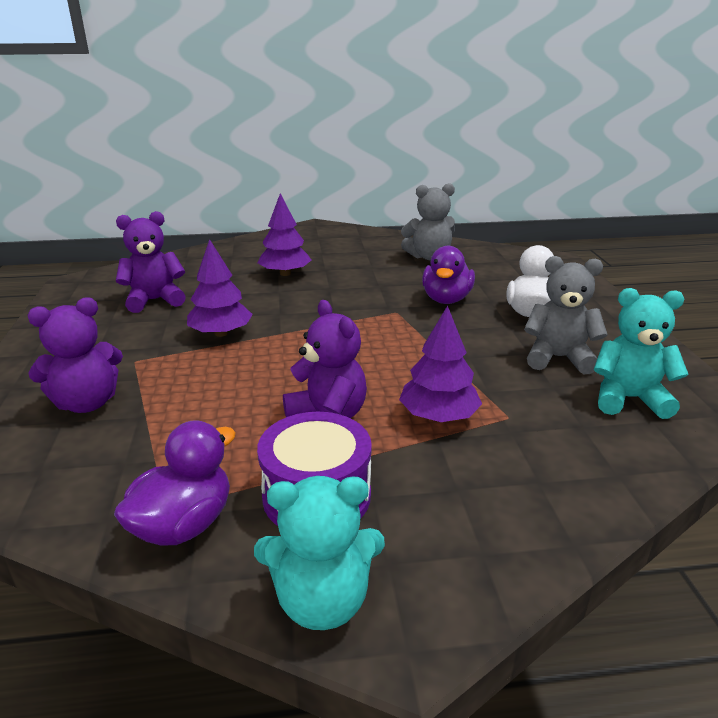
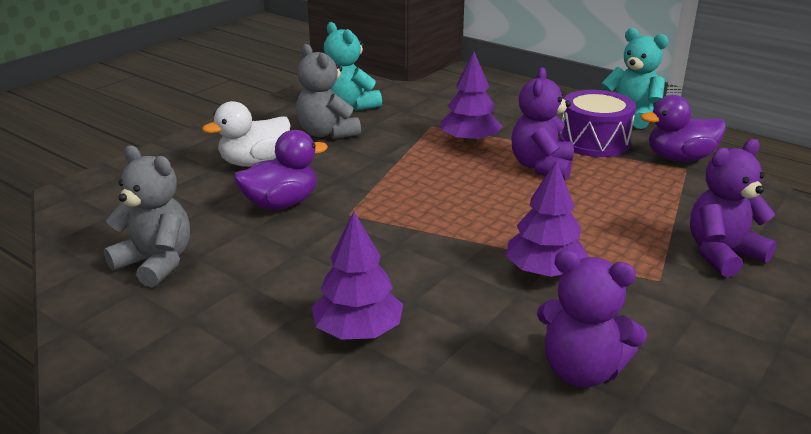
camera: 135 degrees left, 0 degrees up
purple teddy bear [28,297,123,413] -> purple teddy bear turned 45 degrees counterclockwise [690,139,777,277]

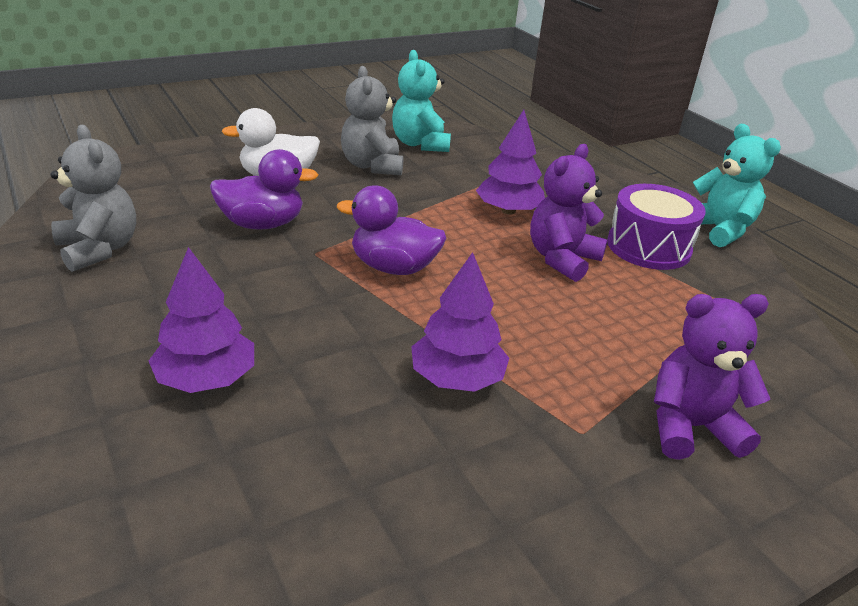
camera: 20 degrees right, 5 degrees up
purple teddy bear [537,250,647,387] -> none
purple duck [640,95,726,162] -> purple duck moved to [337,185,446,275]

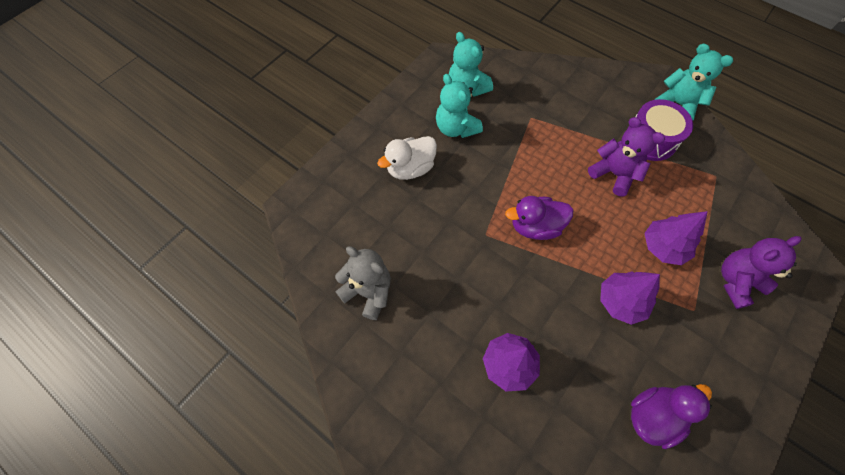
camera: 20 degrees left, 30 degrees up
purple duck [210,149,318,230] -> purple duck moved to [631,384,712,449]
grey teddy bear [341,66,403,175] -> turquoise teddy bear [436,74,483,138]
purple tree [476,110,545,215] -> purple tree moved to [644,211,708,265]
purple teddy bear [530,144,608,282] -> purple teddy bear turned 120 degrees clockwise [588,117,665,196]

